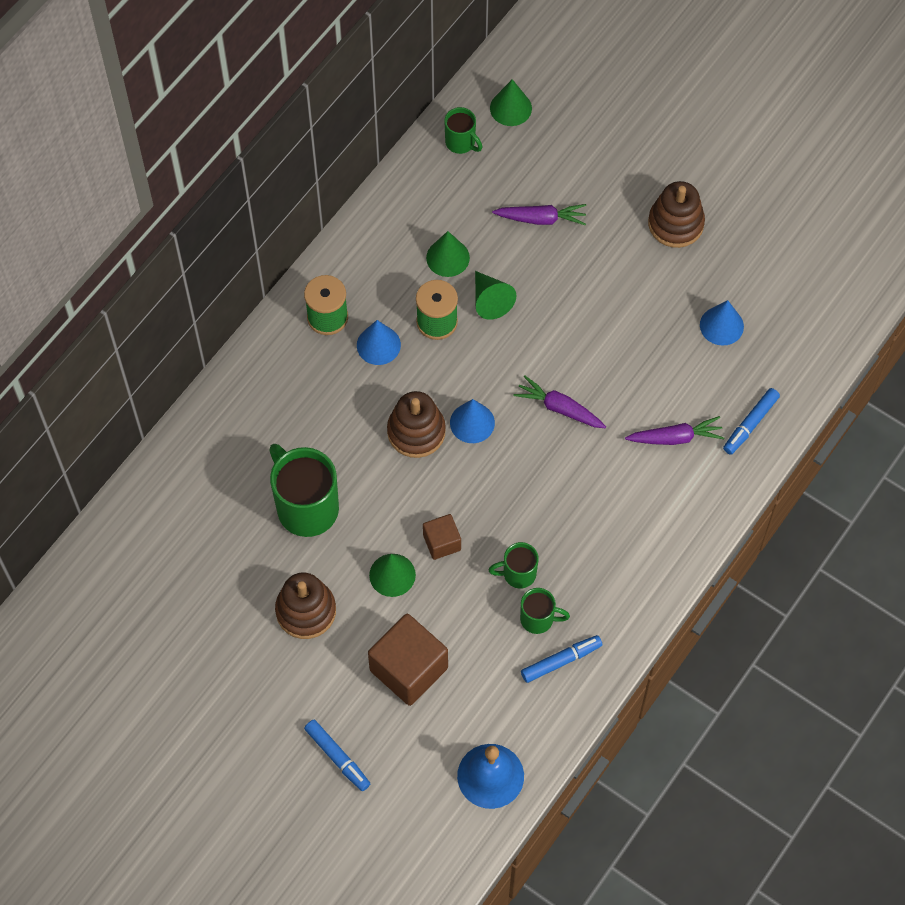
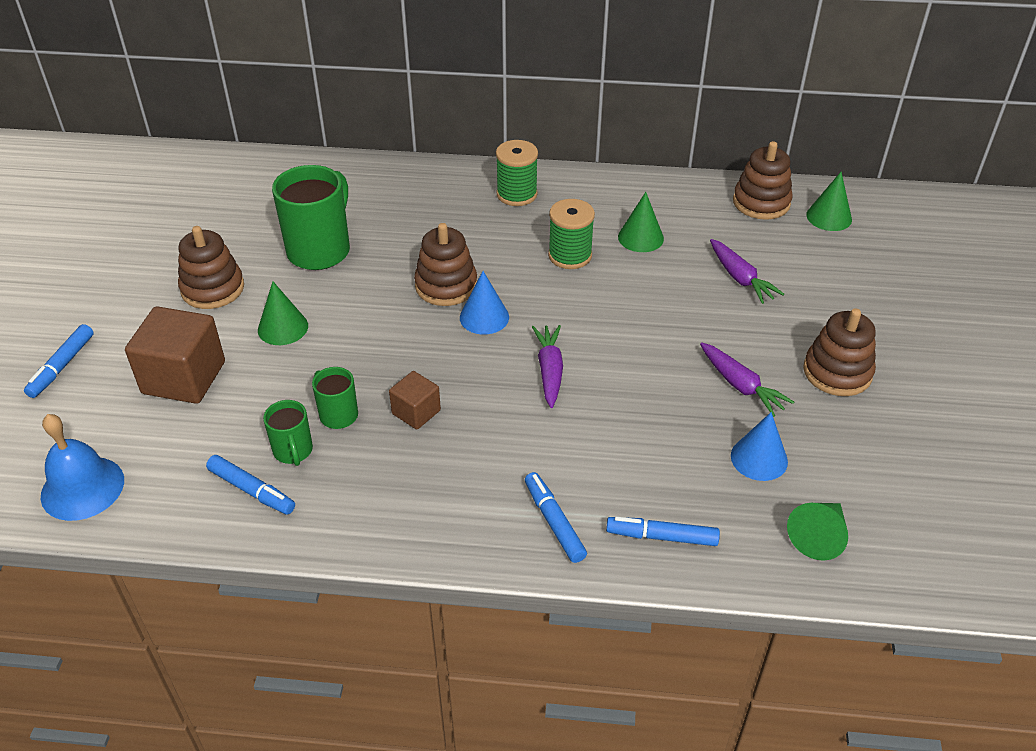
camera: 60 degrees right, 20 degrees down
blue cone [357,320,401,365] -> none
brown cube [423,514,461,560] -> brown cube moved to [389,371,441,430]
green mug [444,107,482,154] -> brown stacking toy [733,141,793,220]
green cone [475,271,516,319] -> green cone moved to [787,503,848,561]
purple carrot [625,416,724,445] -> purple carrot moved to [700,342,794,417]
none -> blue marker [525,472,587,563]

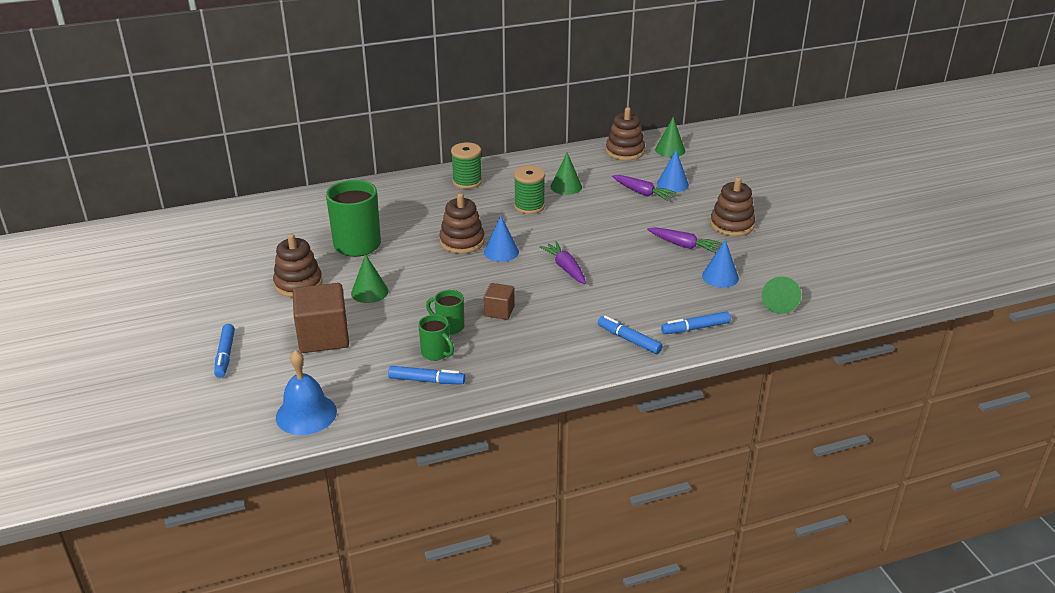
camera: 25 degrees left, 10 degrees down
none -> blue cone [657,150,689,192]

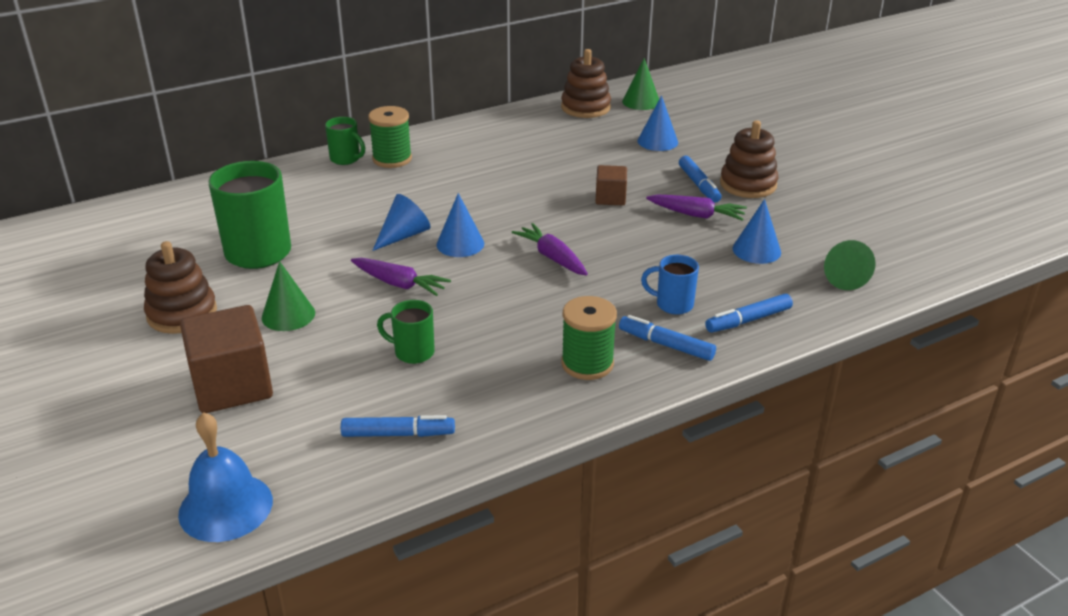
camera: 10 degrees left, 0 degrees up
blue marker [214,324,235,378] -> blue marker moved to [679,156,722,203]
green mug [418,314,454,361] -> green mug moved to [325,117,365,165]
brown stacking toy [439,193,485,254] -> blue cone [372,194,430,251]
brown cube [484,283,515,320] -> brown cube moved to [596,165,627,205]
green spool [514,166,545,214] -> green spool moved to [561,296,617,380]
green cone [550,152,582,195] -> none
purple carrot [612,175,676,201] -> purple carrot moved to [351,258,451,296]
none -> blue mug [641,255,699,315]

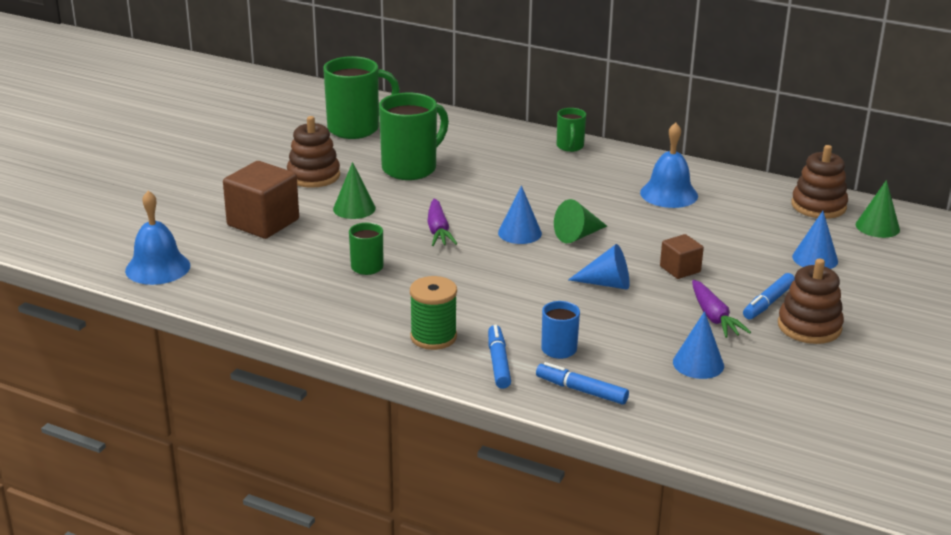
camera: 55 degrees right, 5 degrees down
blue marker [341,415,455,437] -> none
green spool [368,106,412,168] -> none
blue cone [372,194,430,251] -> blue cone moved to [568,244,629,290]
purple carrot [512,223,588,276] -> none
green cone [824,240,876,290] -> green cone moved to [554,199,607,243]
none -> green mug [323,56,400,139]
none -> blue bell [640,123,698,208]

